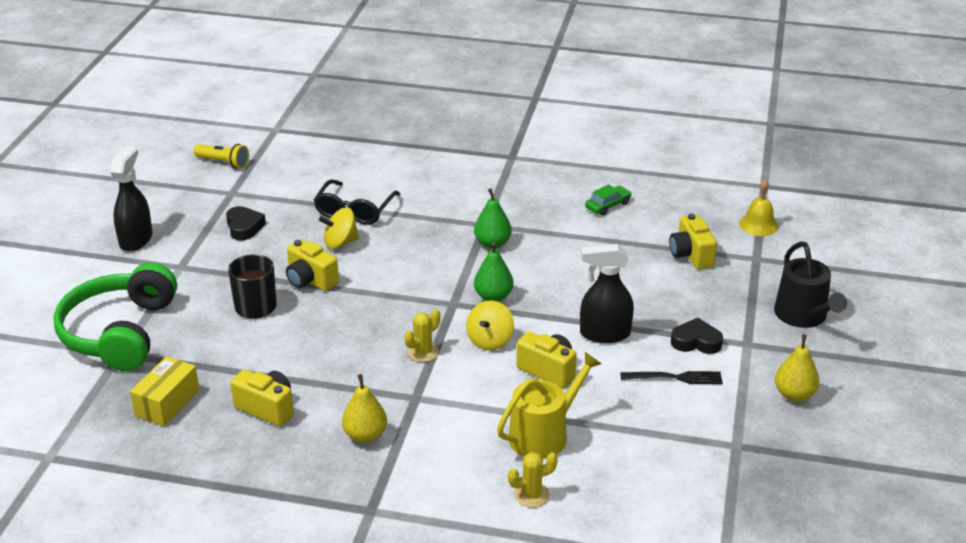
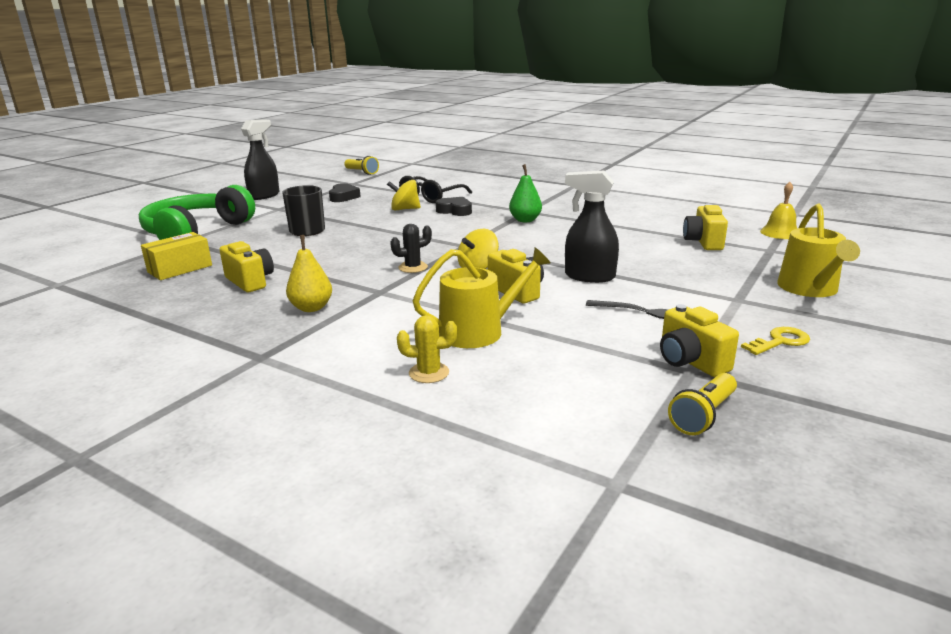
camera: 20 degrees right, 10 degrees down
yellow camera [286,239,339,291] -> yellow camera moved to [660,304,739,377]
yellow cactus [404,309,440,362] -> black cactus [390,224,432,273]
green pear [474,242,514,302] -> none
green car [585,184,632,215] -> none
black heart [671,318,723,354] -> black heart moved to [436,197,472,216]
black watering can [774,241,847,328] -> yellow watering can [777,203,860,297]
yellow pear [775,334,819,401] -> yellow key [741,327,810,355]
none -> yellow flashlight [668,373,737,435]

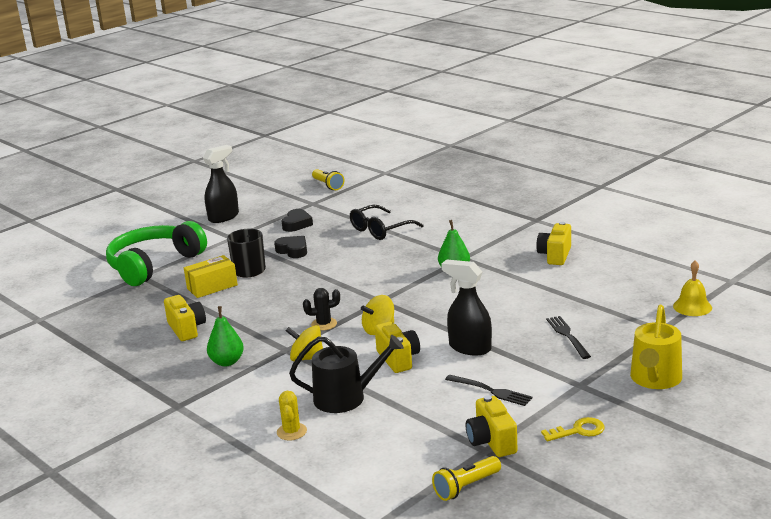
camera: 15 degrees right, 0 degrees up
yellow box [141,232,212,280] -> yellow box moved to [184,255,238,298]
yellow pear [286,235,332,312] -> green pear [207,306,244,366]
yellow spinning top [387,180,421,210] -> yellow spinning top moved to [286,325,323,361]
yellow cactus [397,315,457,383] -> yellow cactus turned 75 degrees clockwise [277,391,307,440]
yellow watering can [413,247,551,348] -> black watering can [289,335,404,413]
black heart [436,197,472,216] -> black heart moved to [274,236,307,258]
yellow camera [683,204,728,250] -> yellow camera moved to [536,222,571,265]
none -> black fork [546,316,591,359]

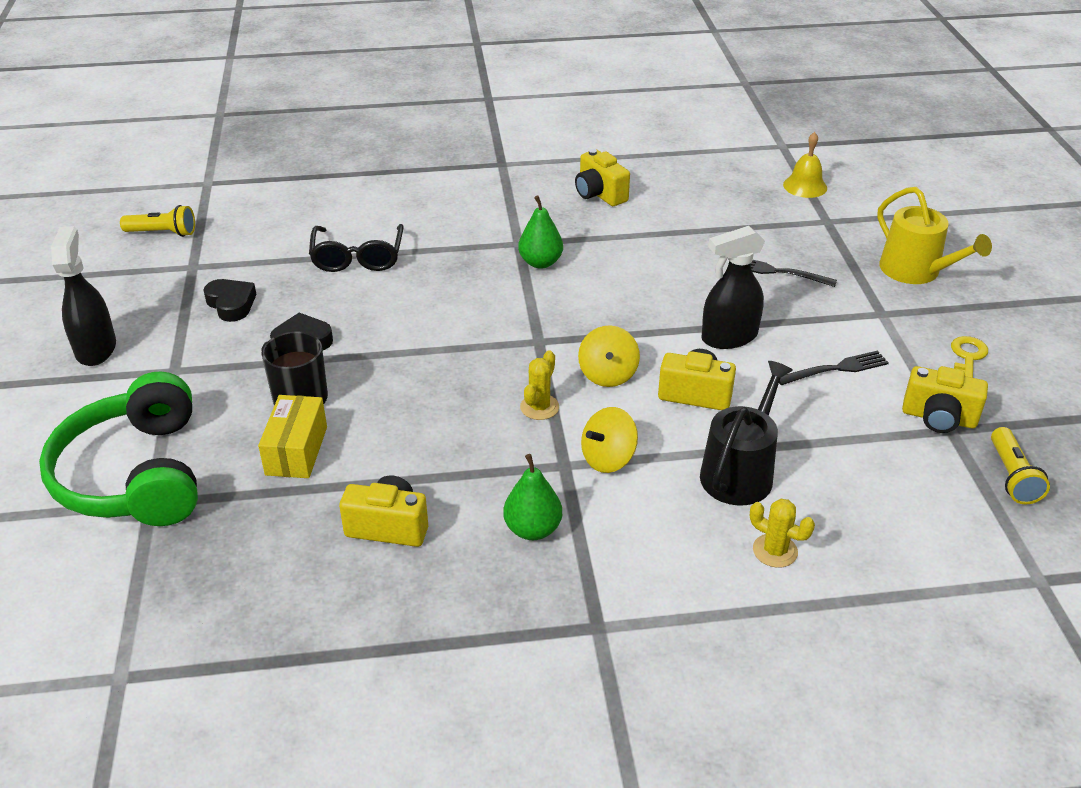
camera: 55 degrees left, 15 degrees up
black cactus [303,288,340,331] -> yellow cactus [520,350,559,420]

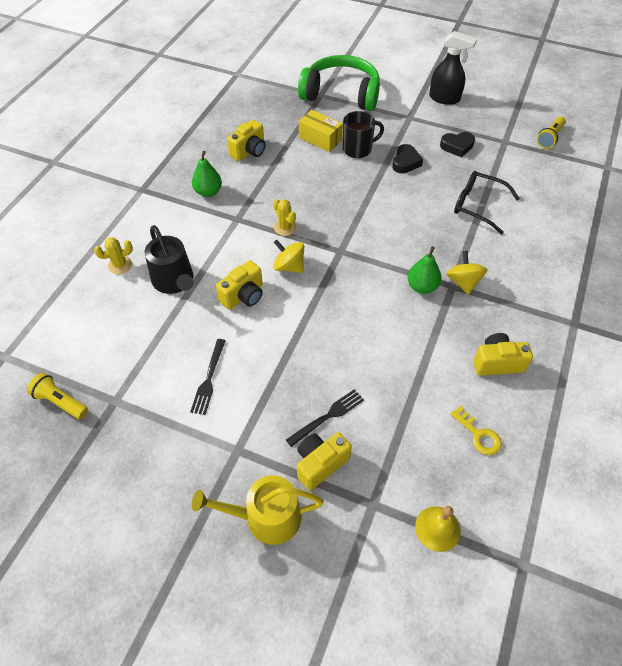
camera: 120 degrees right, 15 degrees up
yellow spinning top [581,407,638,473] -> yellow spinning top moved to [446,251,487,294]
black spray bottle [701,226,765,349] -> none
yellow camera [902,366,988,433] -> yellow camera moved to [297,432,352,491]
yellow key [951,336,988,378] -> yellow key moved to [451,406,502,455]

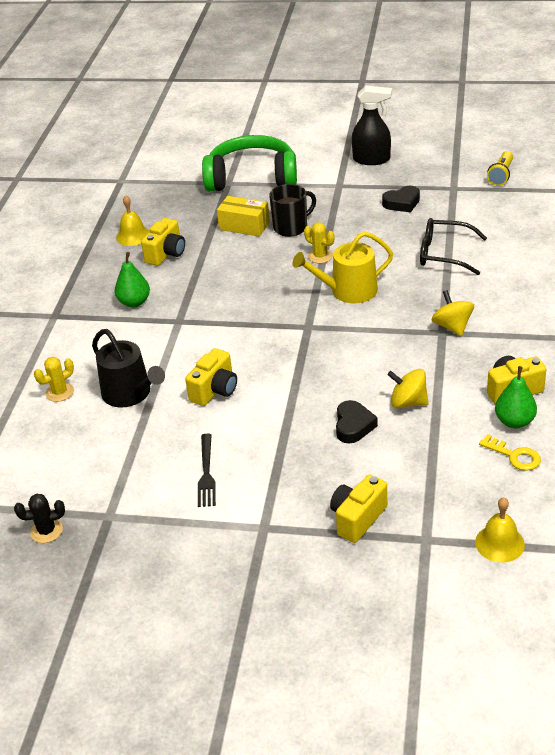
camera: 10 degrees left, 15 degrees down
yellow flashlight [27,373,88,420] -> black cactus [14,494,65,543]
yellow watering can [192,475,324,545] -> yellow watering can moved to [293,231,393,304]
yellow cactus [273,199,297,236] -> yellow cactus moved to [304,222,334,263]
yellow spinning top [273,240,304,273] -> yellow spinning top moved to [387,369,429,408]
black fork [286,389,364,447] -> none
black heart [392,144,423,173] -> black heart moved to [336,400,378,444]
green pear [407,246,441,294] -> green pear moved to [495,366,537,428]
none -> yellow bell [116,195,150,246]

